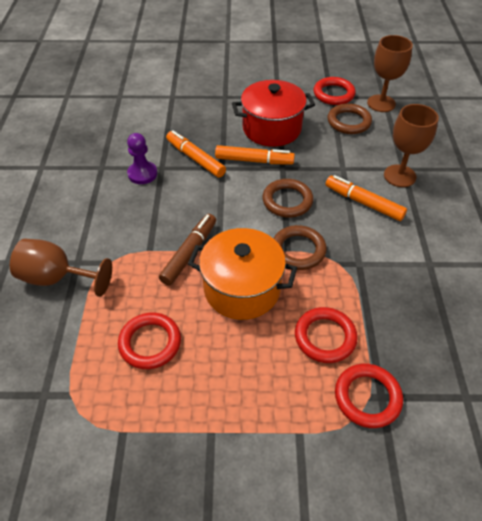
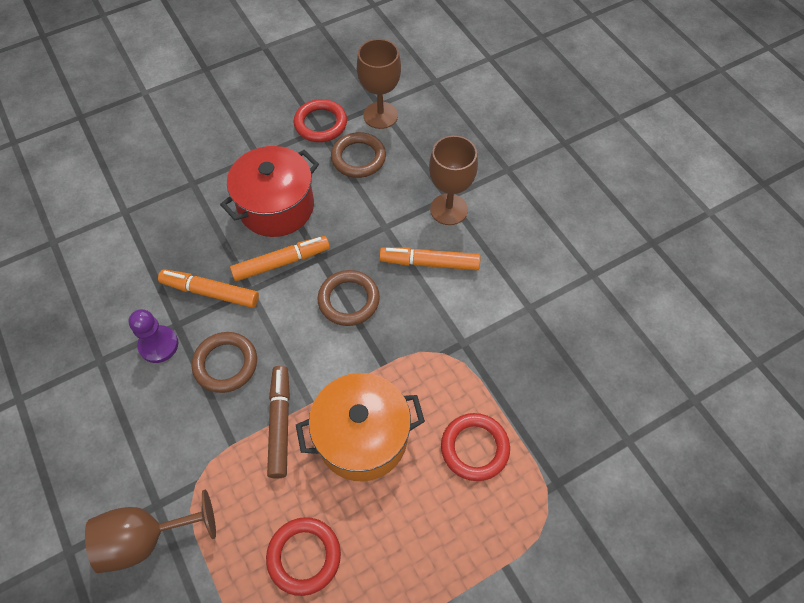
camera: 30 degrees left, 10 degrees up
brown ring [273,225,327,270] -> brown ring moved to [192,332,257,393]
red ring [335,364,403,428] -> none

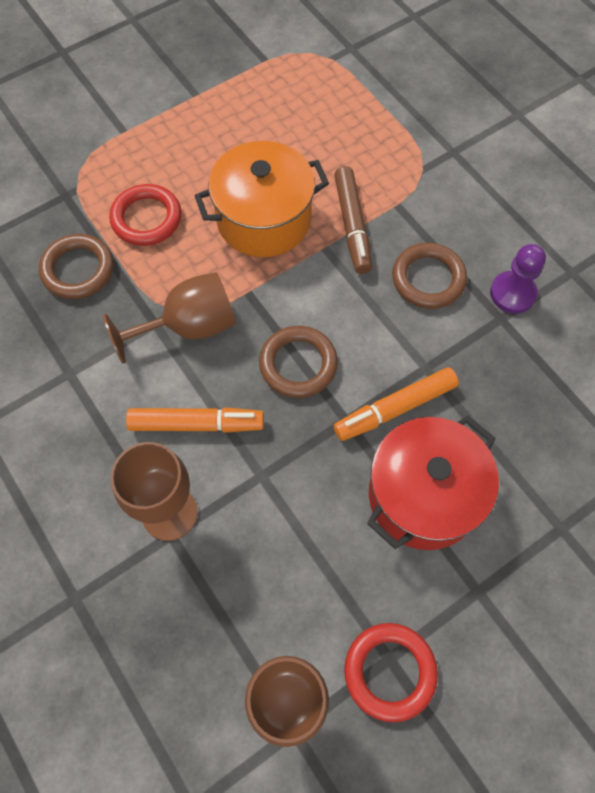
camera: 175 degrees right, 5 degrees up
brown goblet [85,490,216,573] -> brown goblet moved to [103,272,236,364]
orange marker [158,269,259,308] -> none
red ring [266,517,341,596] -> none
brown ring [331,132,386,178] -> brown ring moved to [39,234,114,299]

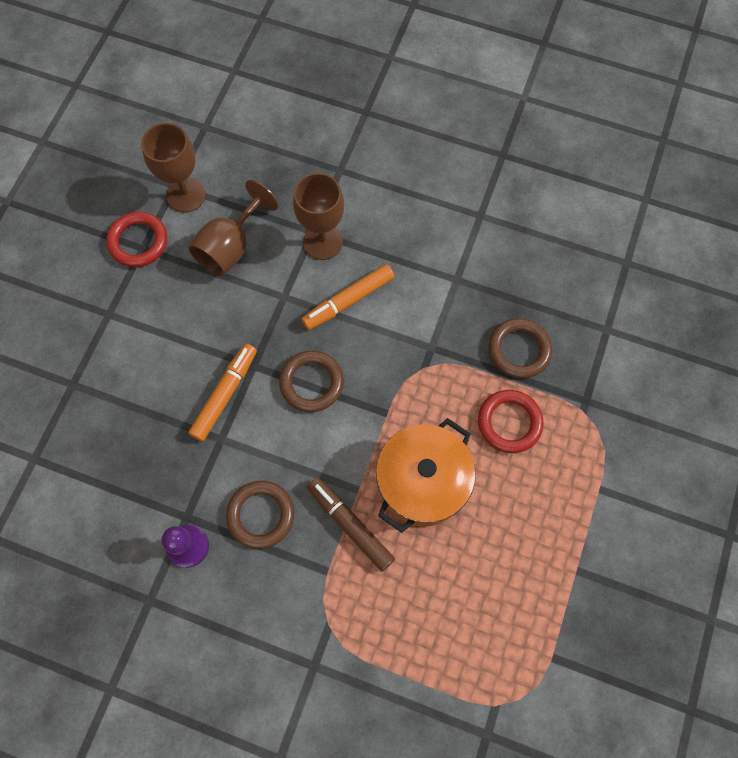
camera: 145 degrees right, 5 degrees up
brown goblet [103,272,236,364] -> brown goblet moved to [188,180,279,276]
red pot [367,416,499,550] -> none

